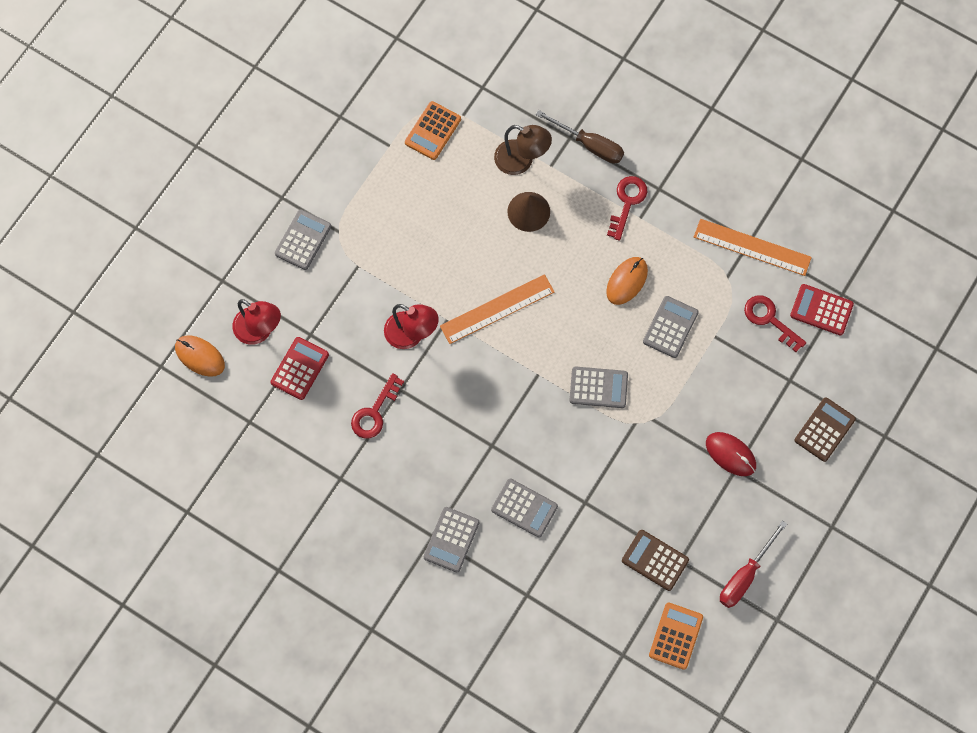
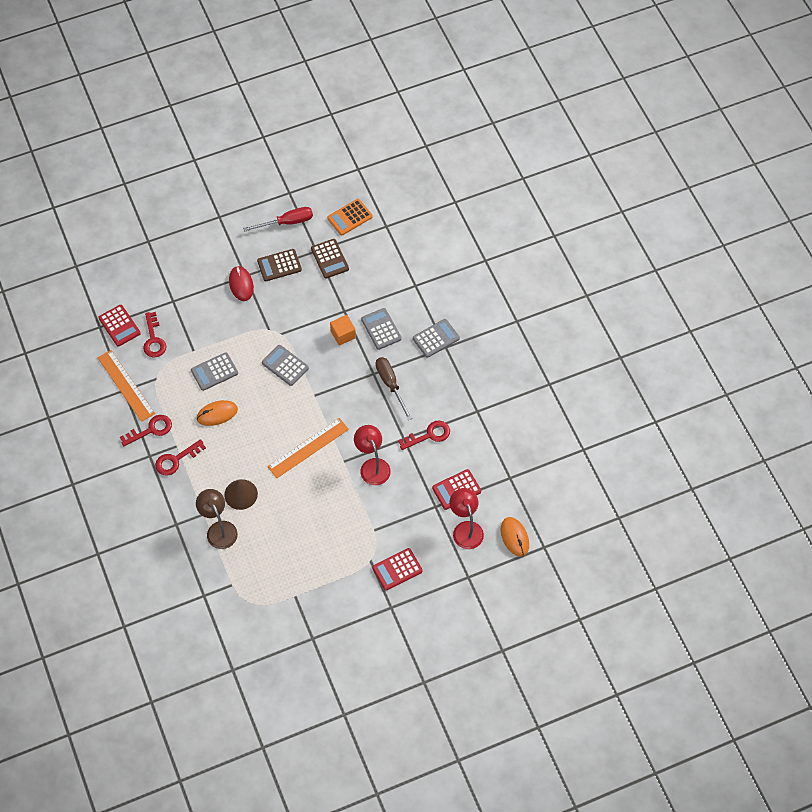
camera: 145 degrees left, 10 degrees down
grey calculator [275,209,331,270] -> red calculator [372,548,423,591]
orange calculator [405,101,461,160] -> none
orange ruler [440,274,554,344] -> orange ruler turned 45 degrees counterclockwise [267,418,349,478]
brown screwdriver [536,110,624,163] -> brown screwdriver moved to [376,357,412,420]
brown calculator [795,397,856,462] -> brown calculator moved to [257,249,302,281]
none -> red key [120,415,172,446]
none -> orange cube [330,315,356,346]

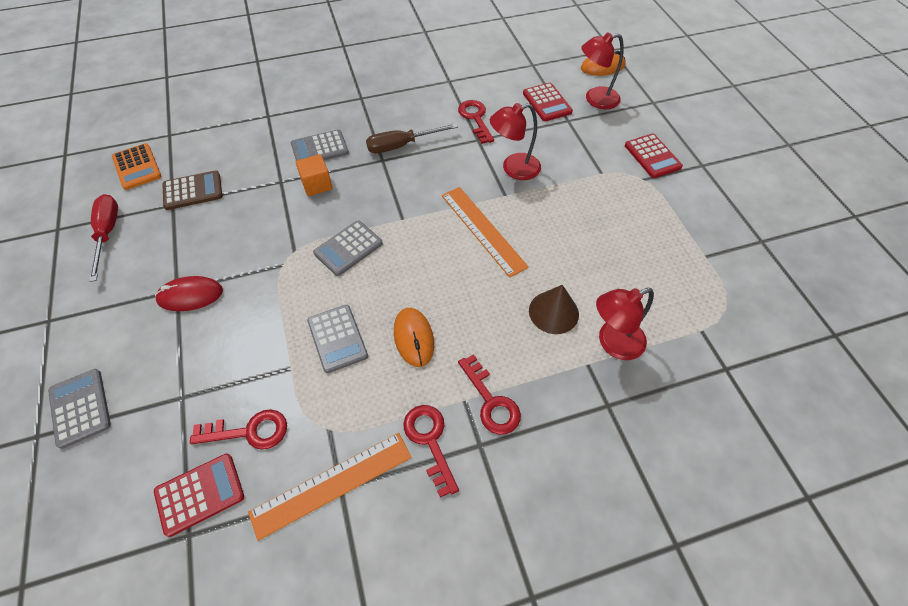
camera: 85 degrees left, 5 degrees down
brown lamp [196,489,238,549] -> red lamp [596,288,654,360]
brown calculator [257,249,302,281] -> none
grey calculator [413,319,460,358] -> grey calculator moved to [48,369,111,449]

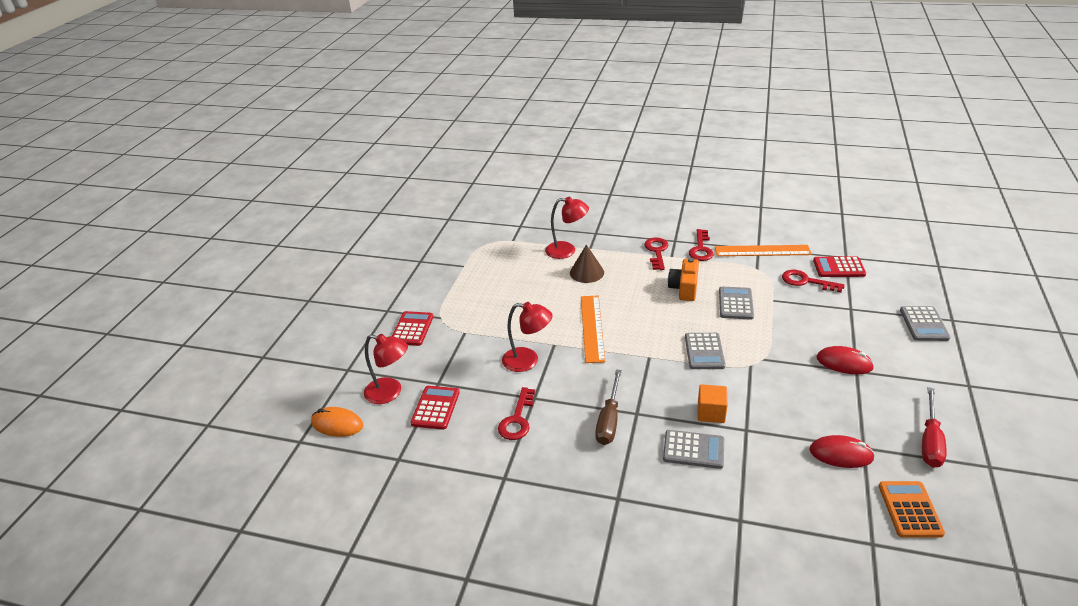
camera: 145 degrees left, 20 degrees down
brown calculator [163,170,222,210] -> red mouse [809,435,875,468]
grey calculator [313,221,383,276] -> grey calculator turned 105 degrees clockwise [685,333,726,369]
brown screwdriver [366,124,458,153] -> brown screwdriver turned 90 degrees clockwise [595,369,622,445]
orange mouse [394,308,434,367] -> orange camera [668,258,699,301]

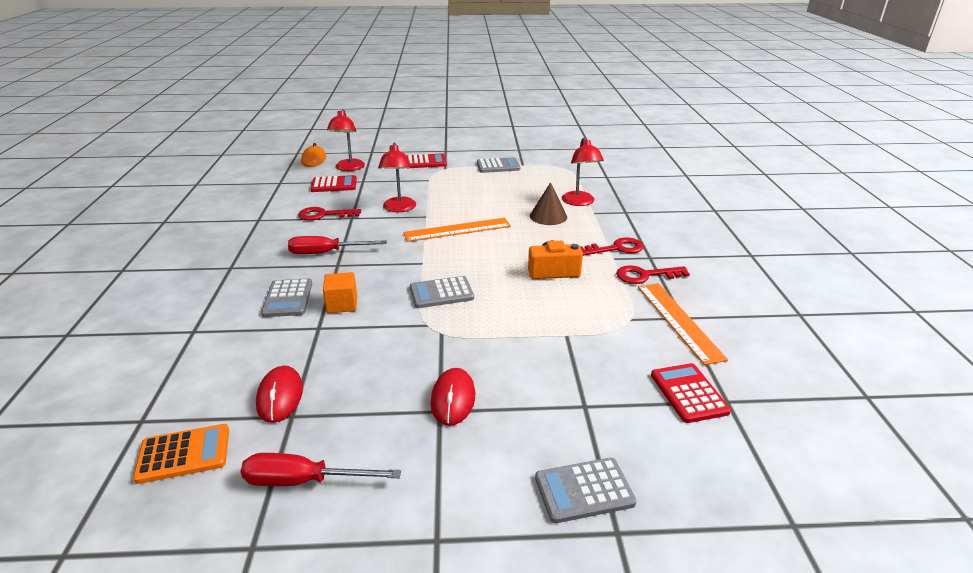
camera: 70 degrees right, 5 degrees down
brown screwdriver [595,369,622,445] -> red screwdriver [288,236,387,254]
grey calculator [719,287,754,320] -> grey calculator moved to [477,157,520,173]
red key [782,270,845,293] -> none

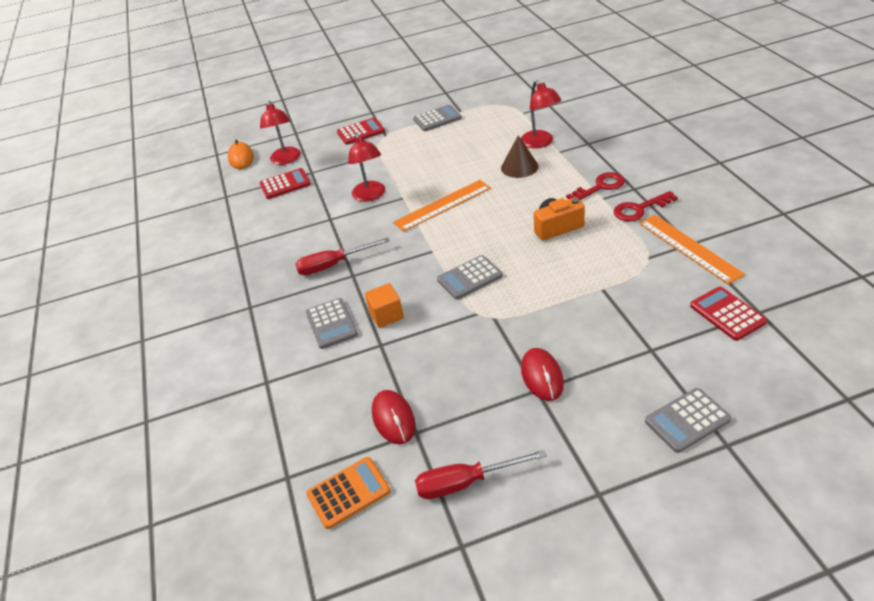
camera: 10 degrees left, 10 degrees up
red key [298,207,361,221] -> none

